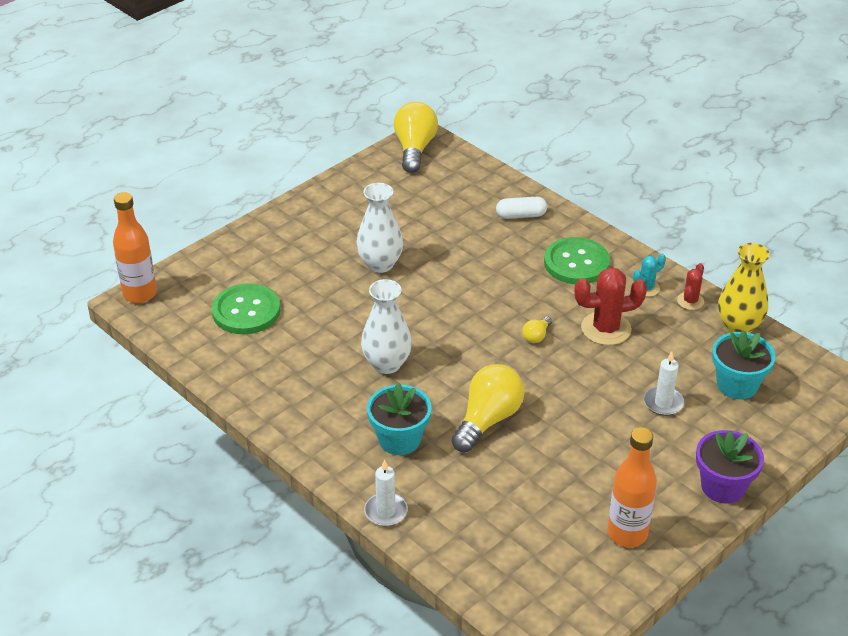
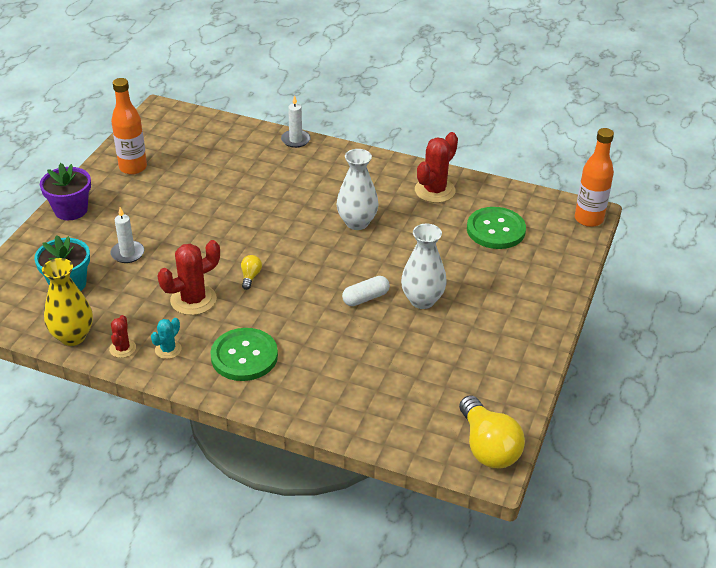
camera: 155 degrees right, 0 degrees up
turquoise flower pot [367,383,432,455] -> none
yellow light bulb [452,364,524,452] -> none
white capsule [496,197,547,219] -> white capsule moved to [342,276,390,306]
none -> red cactus [415,132,458,203]

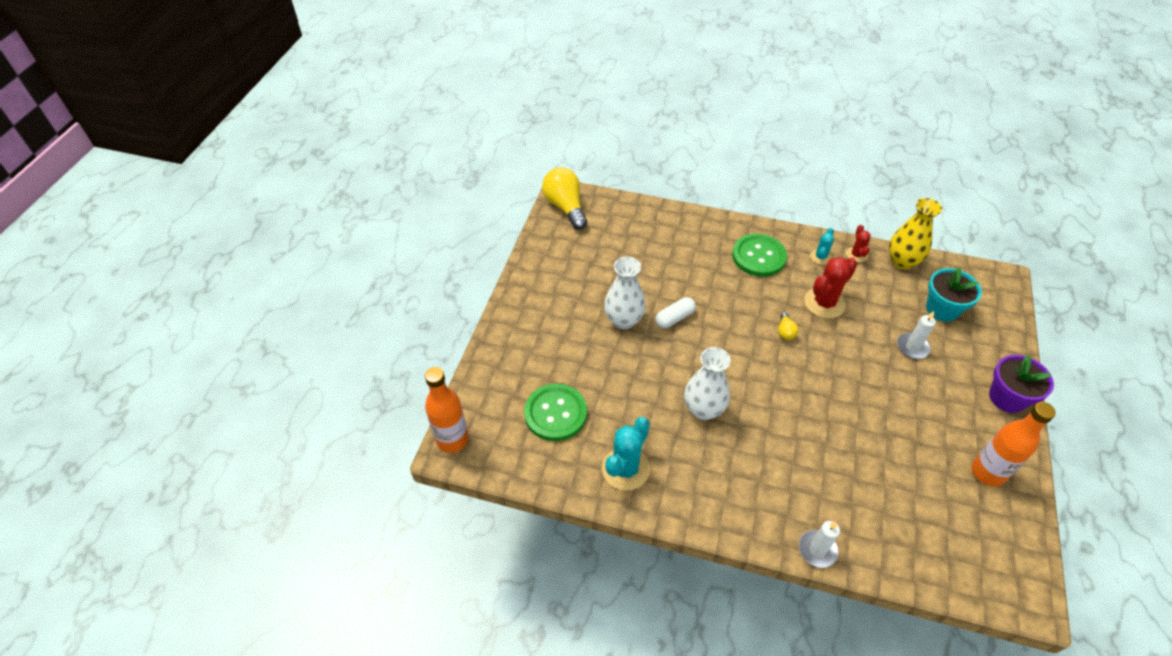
camera: 175 degrees right, 10 degrees up
red cactus [415,132,458,203] -> turquoise cactus [602,417,650,491]

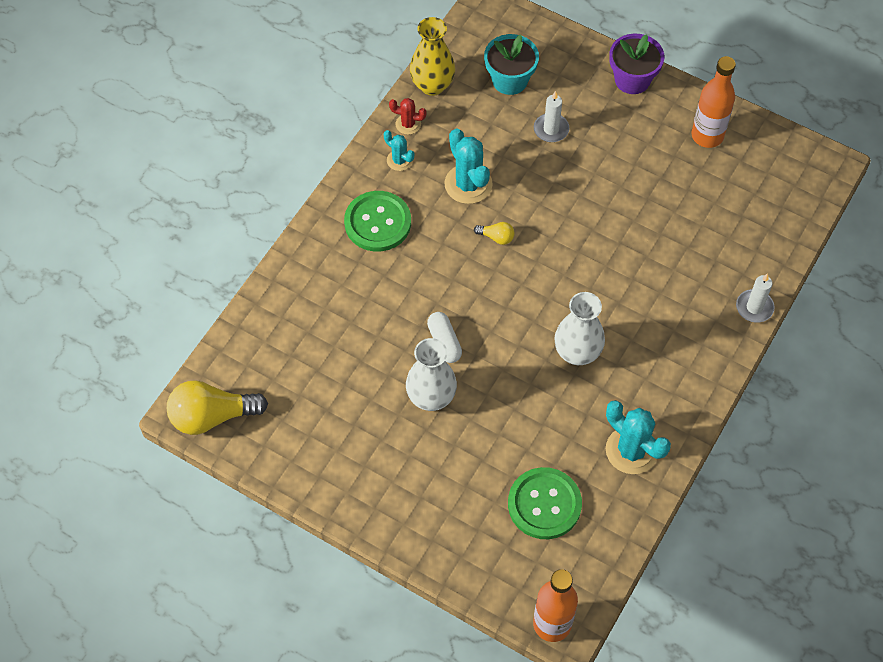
camera: 75 degrees left, 10 degrees up
red cactus [804,257,857,318] -> turquoise cactus [445,129,493,204]

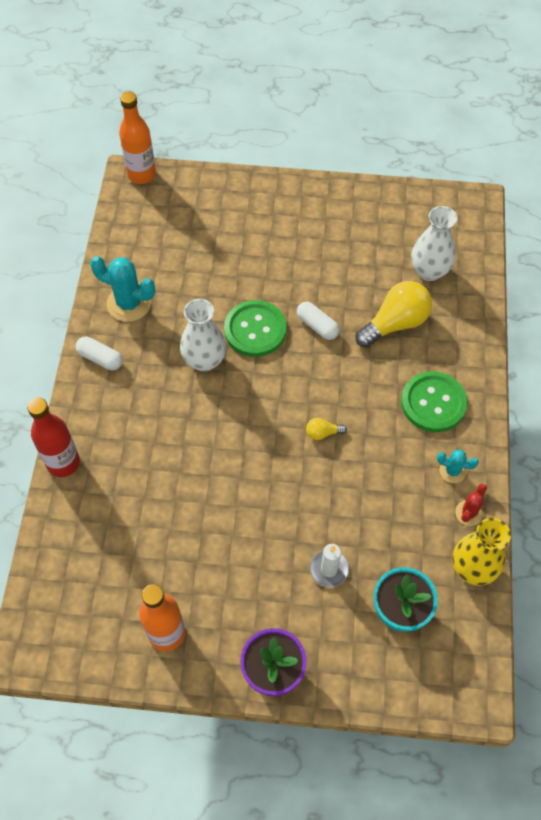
camera: 155 degrees right, 0 degrees up
yellow light bulb [167,380,268,435] -> yellow light bulb moved to [355,281,432,348]
red cactus [389,98,426,135] -> red cactus turned 45 degrees counterclockwise [455,484,487,526]
white vase [406,338,457,411] -> white vase moved to [411,206,457,281]
turquoise cactus [445,129,493,204] -> none
green button [508,467,582,539] -> green button moved to [224,300,287,357]
white candle [736,273,775,323] -> red bottle [27,397,80,477]
none -> white capsule [75,337,123,370]

